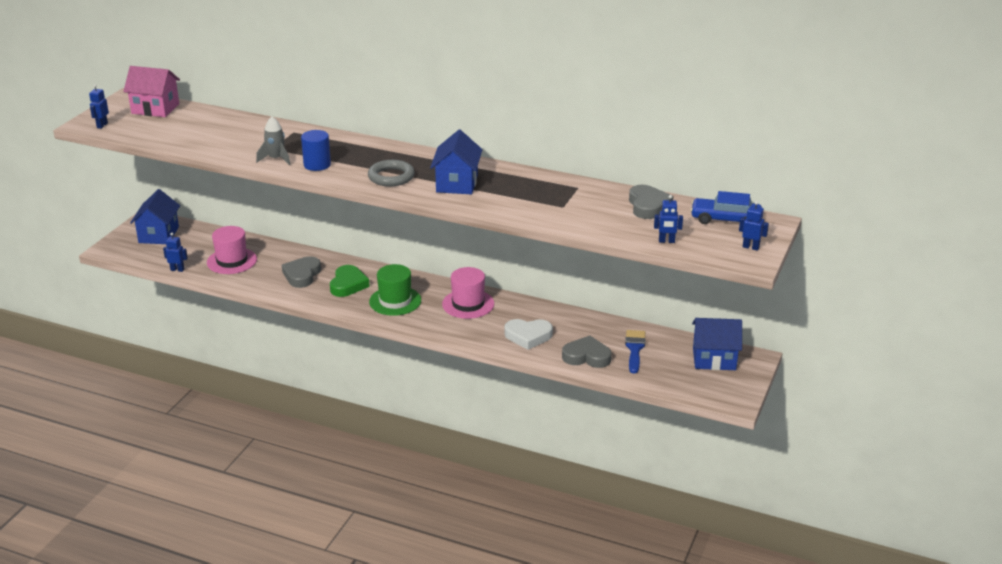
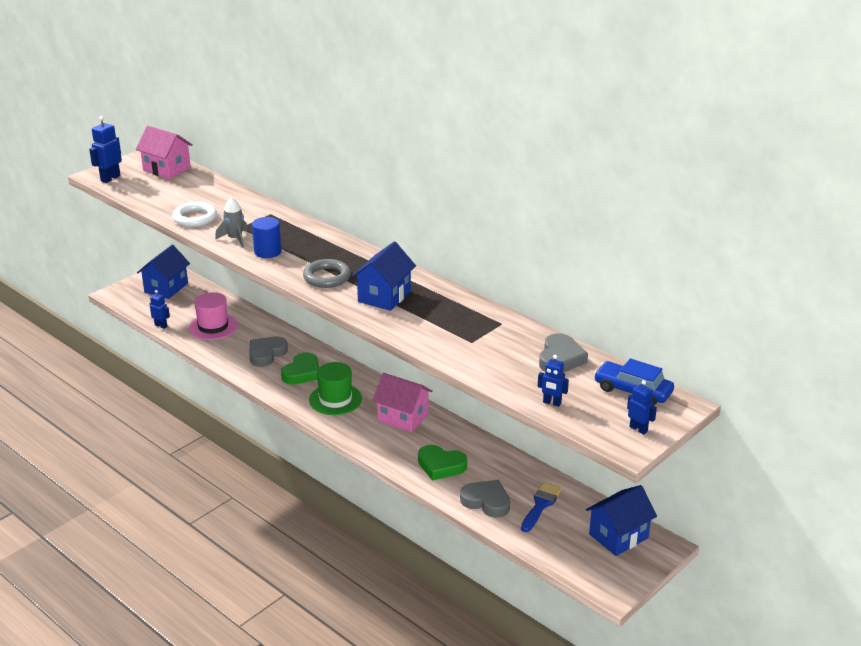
camera: 20 degrees right, 0 degrees up
blue robot [89,84,109,129] -> blue robot [89,116,122,183], size x1.57
pink hat [442,267,494,319] -> pink house [372,373,433,433]
white heart [504,319,553,350] -> green heart [418,445,467,481]
blue house [692,318,742,370] -> blue house turned 60 degrees counterclockwise [586,485,657,556]
none -> white ring [172,202,217,227]

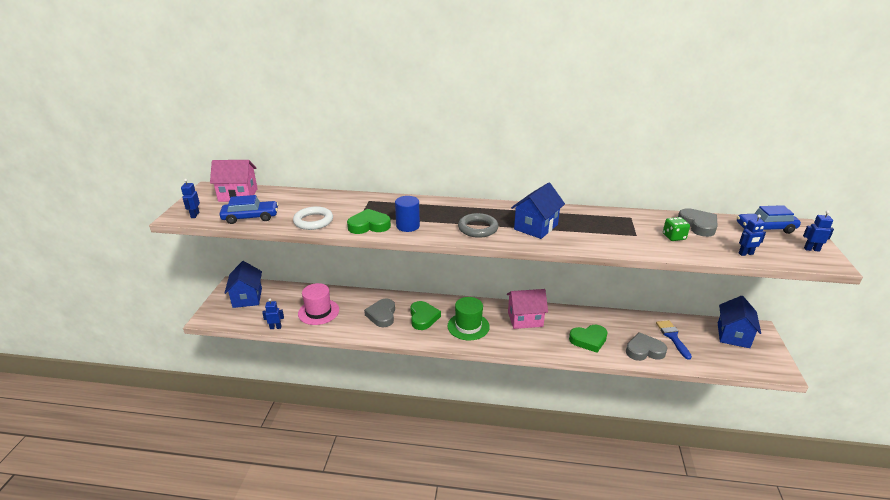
camera: 35 degrees left, 0 degrees up
blue robot [89,116,122,183] -> blue robot [181,179,200,218], size x0.64
grey rocket [215,197,248,248] -> green heart [347,209,391,234]
blue house [351,241,416,311] -> blue house turned 45 degrees clockwise [511,182,565,239]
none -> blue car [220,195,278,224]
none -> green dice [663,217,690,241]

